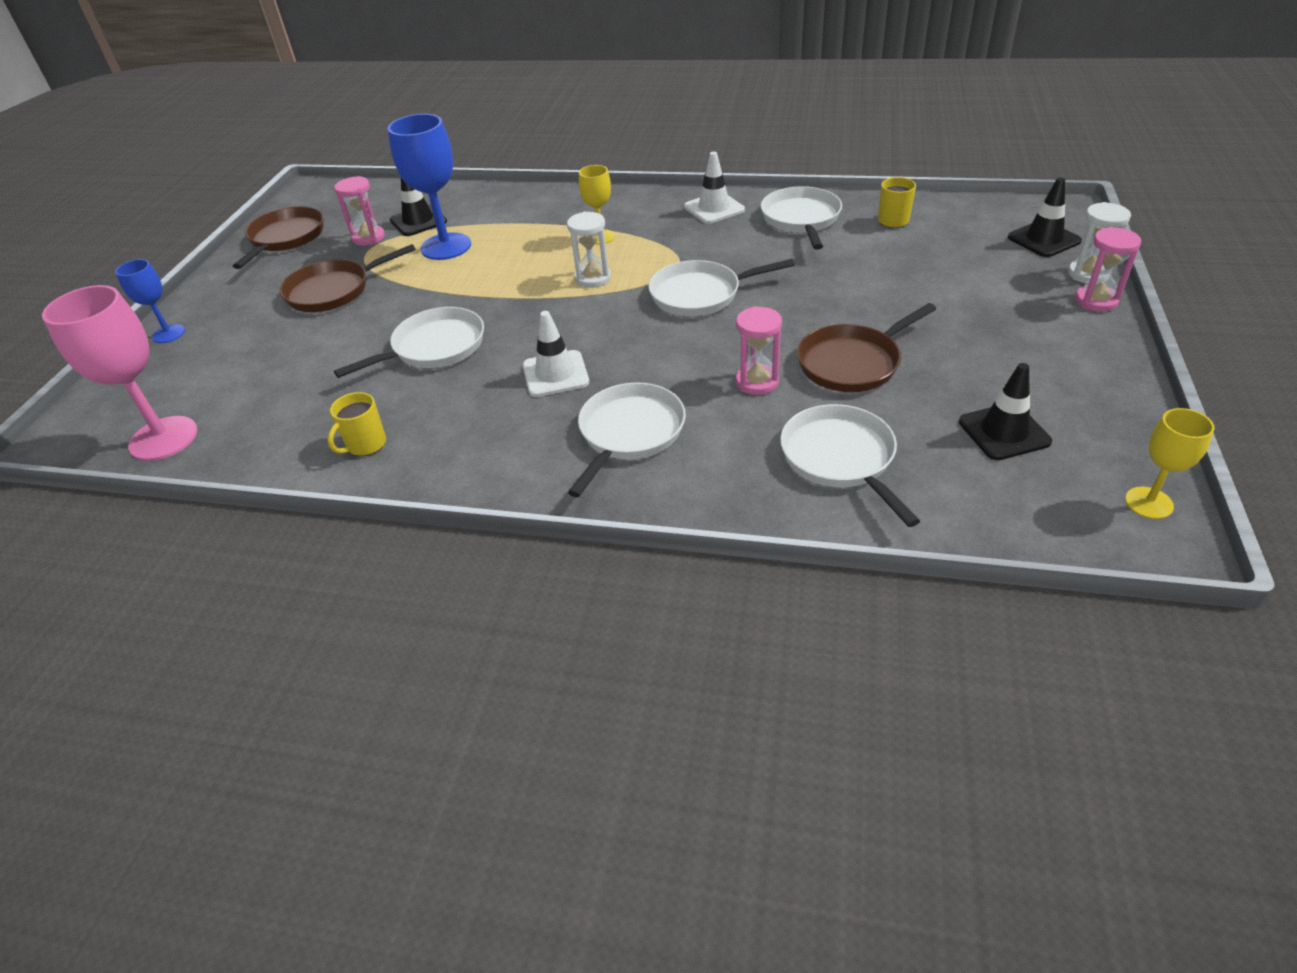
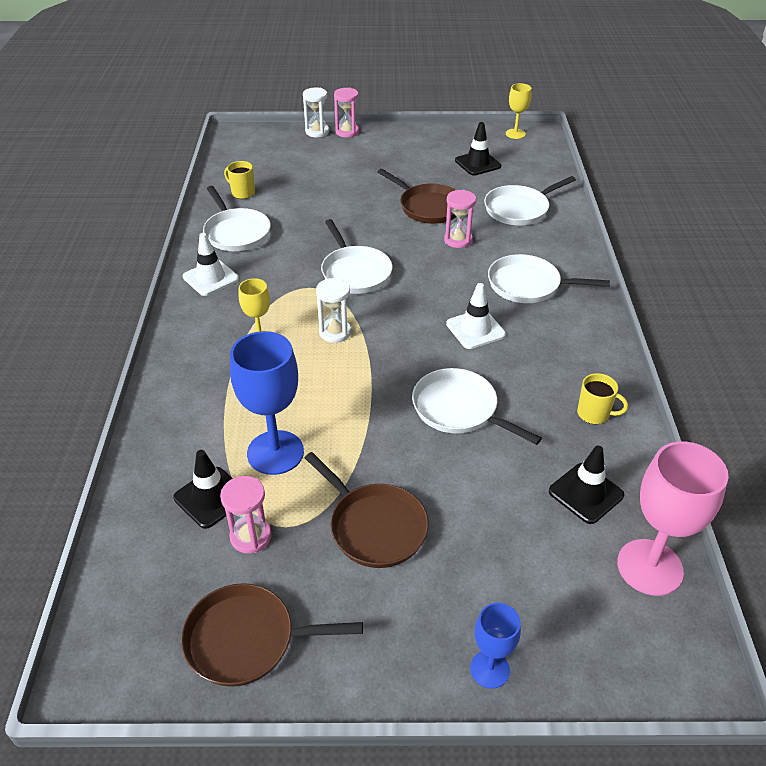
camera: 105 degrees left, 0 degrees up
white pan [761,186,842,250] -> white pan turned 105 degrees counterclockwise [203,186,271,251]
black traffic cone [1008,177,1082,257] -> black traffic cone moved to [549,446,624,524]

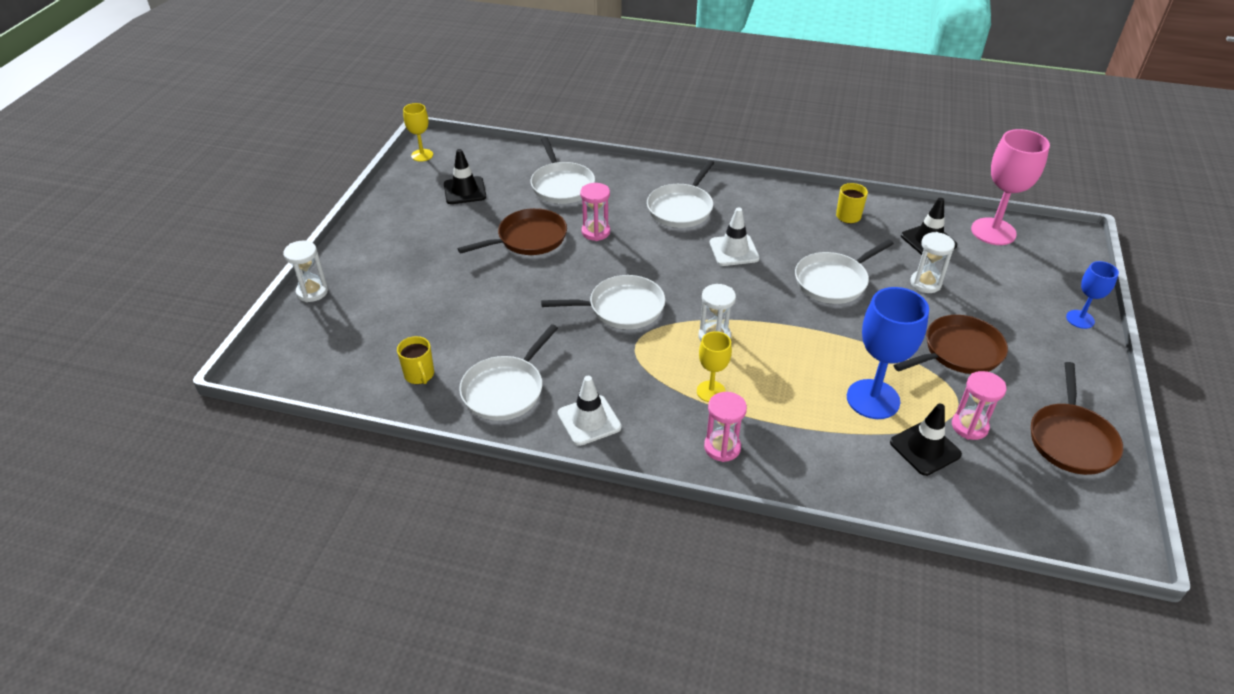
camera: 75 degrees left, 0 degrees up
white pan [203,186,271,251] -> white pan turned 135 degrees clockwise [459,324,558,421]
yellow mug [224,161,255,199] -> yellow mug turned 75 degrees counterclockwise [397,336,434,384]
pink hourglass [334,87,359,138] -> pink hourglass moved to [704,392,747,462]
none -> white hourglass [910,232,955,293]

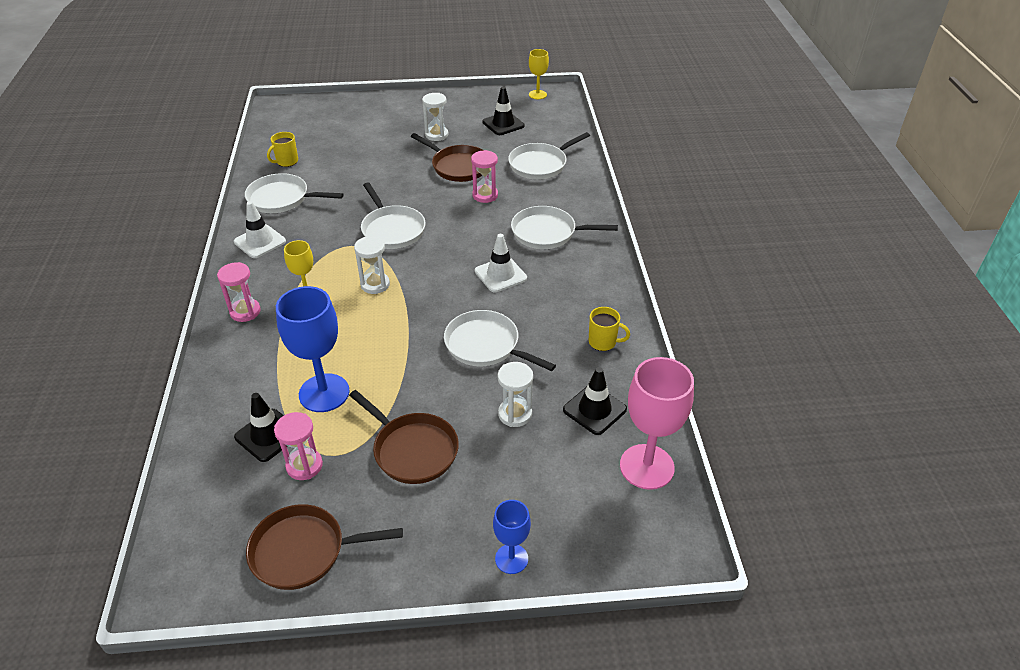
camera: 70 degrees right, 0 degrees up
white hourglass [283,241,328,302] -> white hourglass moved to [422,93,448,141]

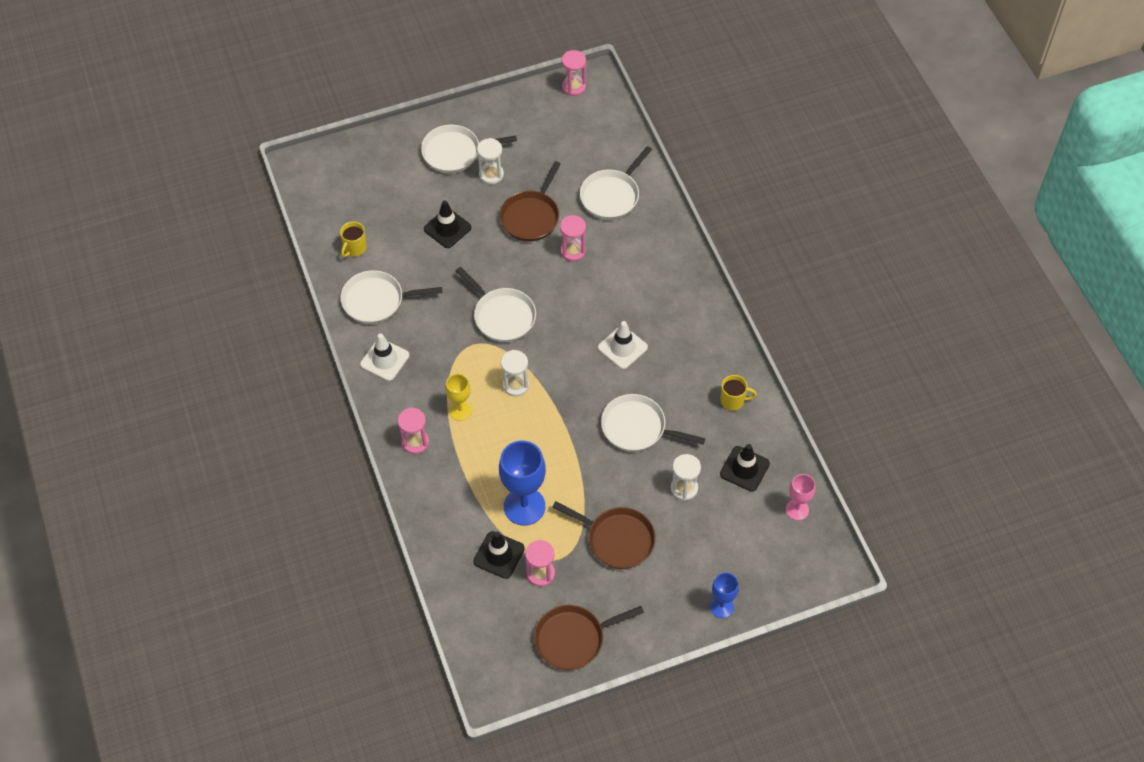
camera: 15 degrees left, 15 degrees up
brown pan [411,133,484,182] -> brown pan turned 90 degrees clockwise [499,161,561,241]
black traffic cone [482,87,525,135] -> black traffic cone moved to [424,200,471,248]
white pan [511,206,618,249] -> white pan moved to [421,124,517,173]
yellow goblet [529,49,549,99] -> pink hourglass [562,50,586,96]
pink goblet [620,357,694,490] -> pink goblet [786,474,815,520], size x0.56

